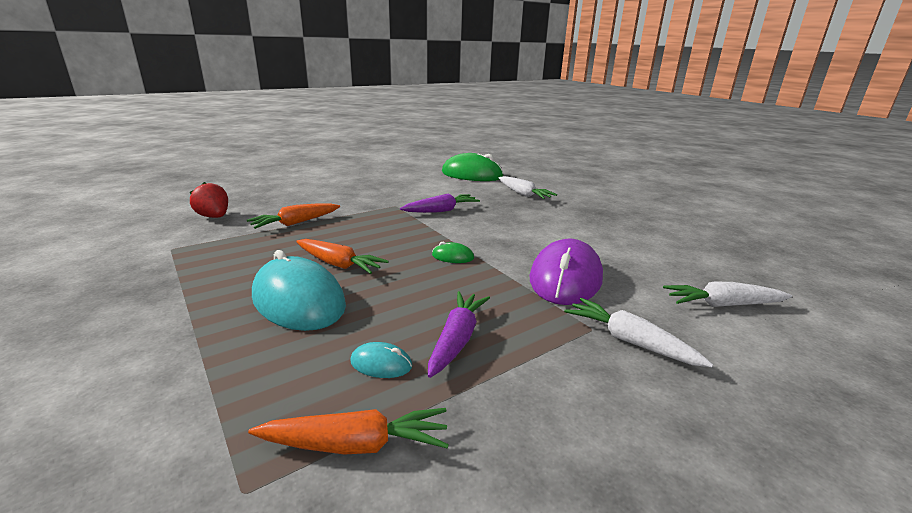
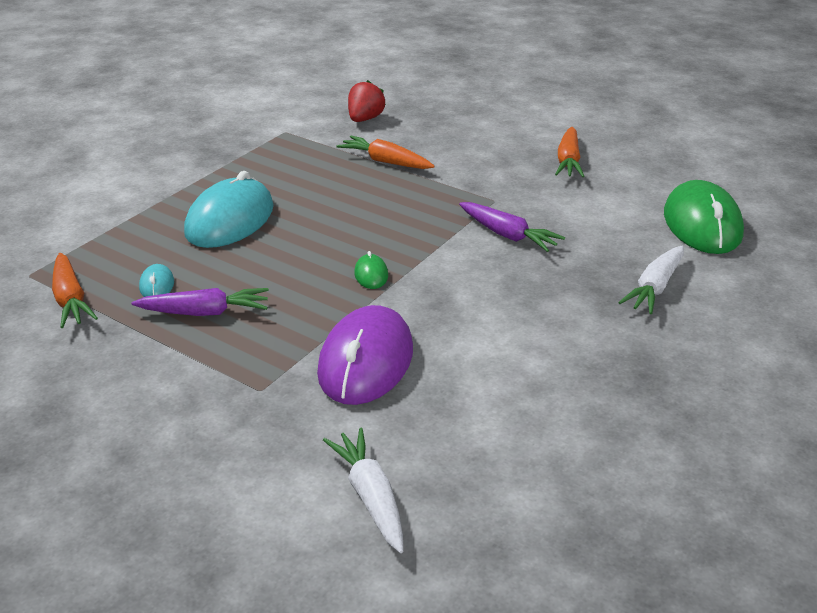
camera: 70 degrees right, 10 degrees up
orange carrot [296,239,389,274] -> orange carrot moved to [555,127,584,177]
purple mouse [530,239,603,305] -> purple mouse turned 75 degrees counterclockwise [317,305,413,405]
white carrot [564,298,713,367] -> none

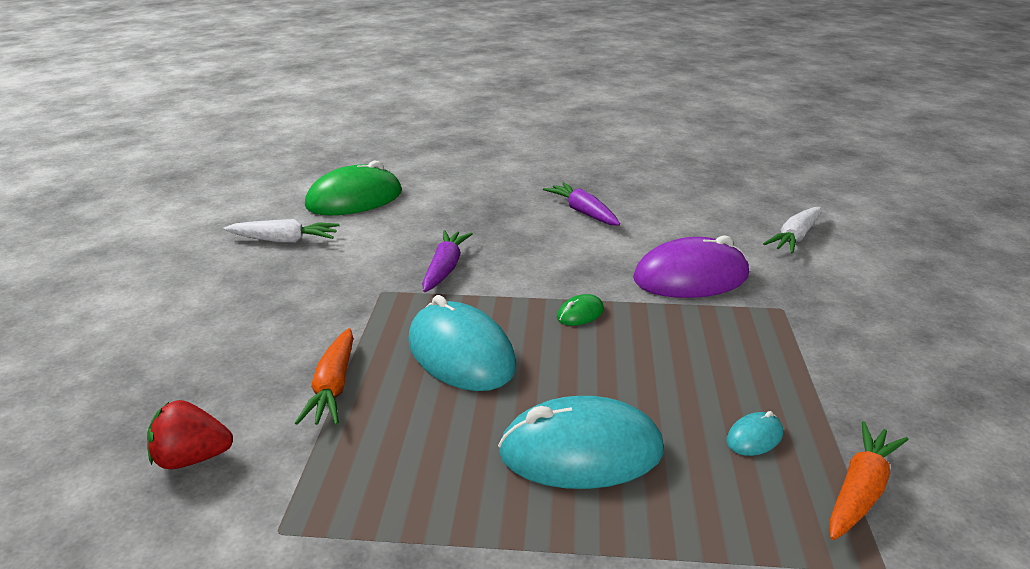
camera: 120 degrees left, 5 degrees down
purple carrot [131,288,269,316] -> purple carrot moved to [543,182,620,225]
orange carrot [555,127,584,177] -> none
white carrot [618,245,684,314] -> white carrot moved to [223,219,340,243]
none -> turquoise mouse [408,295,516,391]

